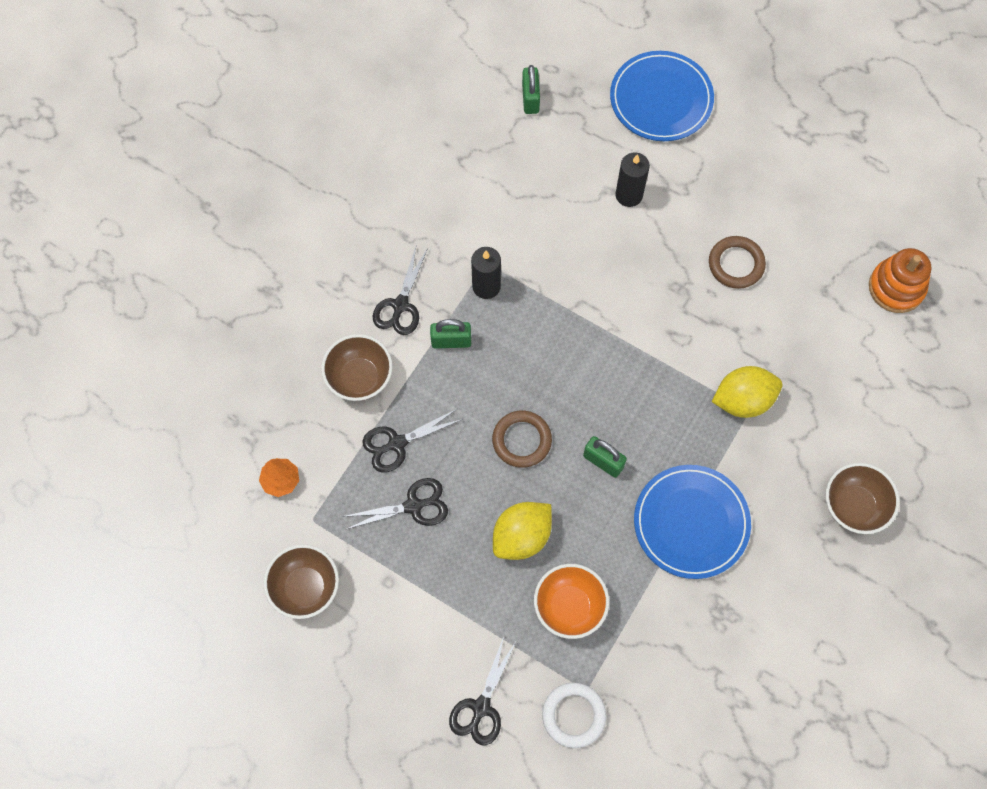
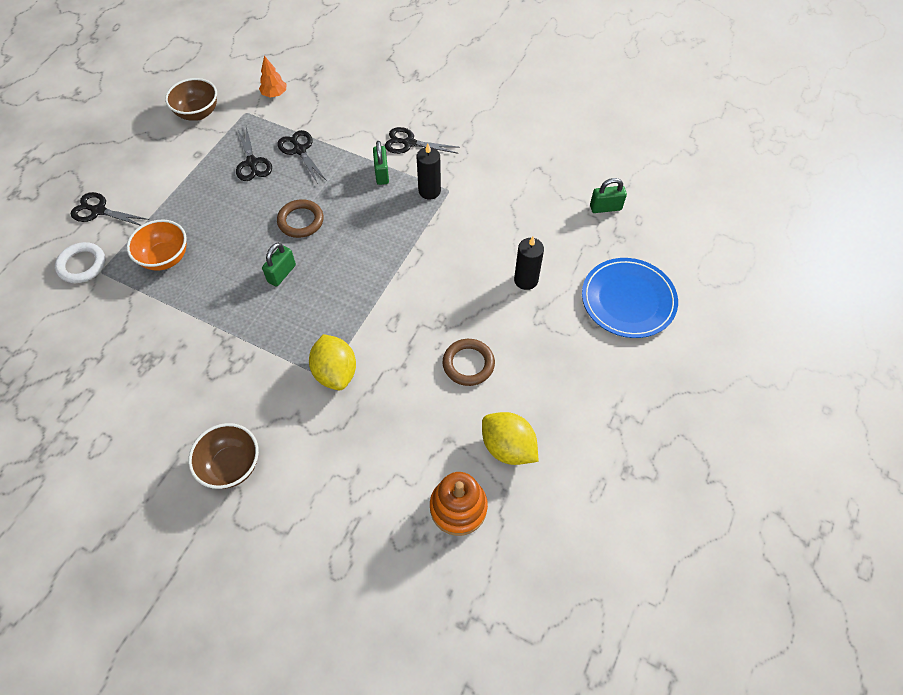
camera: 85 degrees right, 10 degrees down
brown bowl [321,334,393,401] -> none
yellow lemon [493,502,552,560] -> yellow lemon moved to [482,412,538,465]
blue plate [634,465,751,579] -> none

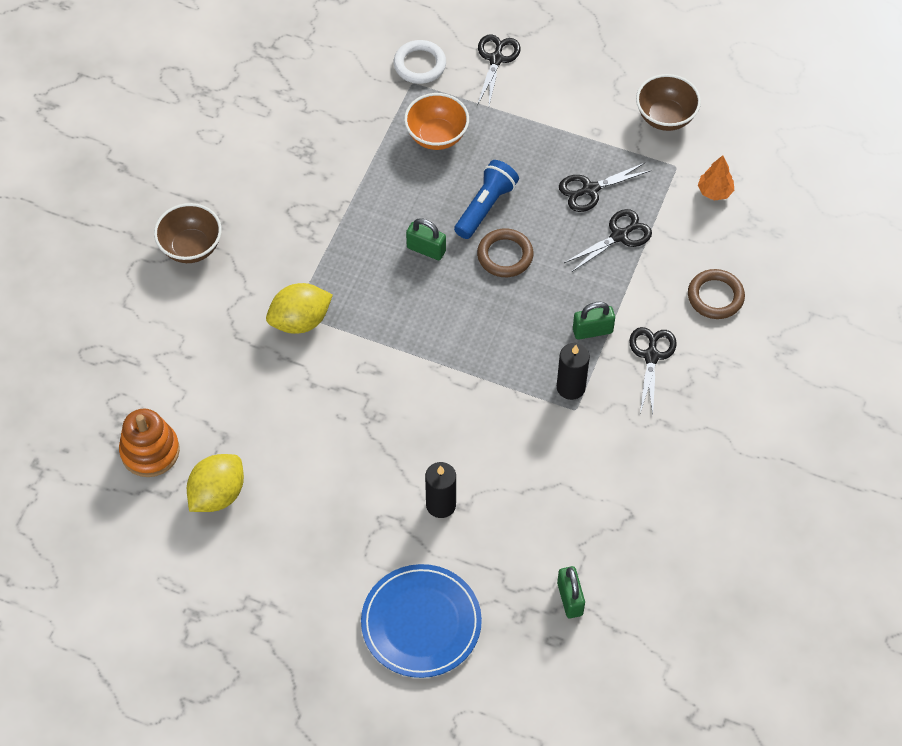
camera: 85 degrees right, 0 degrees up
brown ring [443,339,495,386] -> brown ring moved to [688,269,745,319]
none -> blue flashlight [454,160,519,239]

